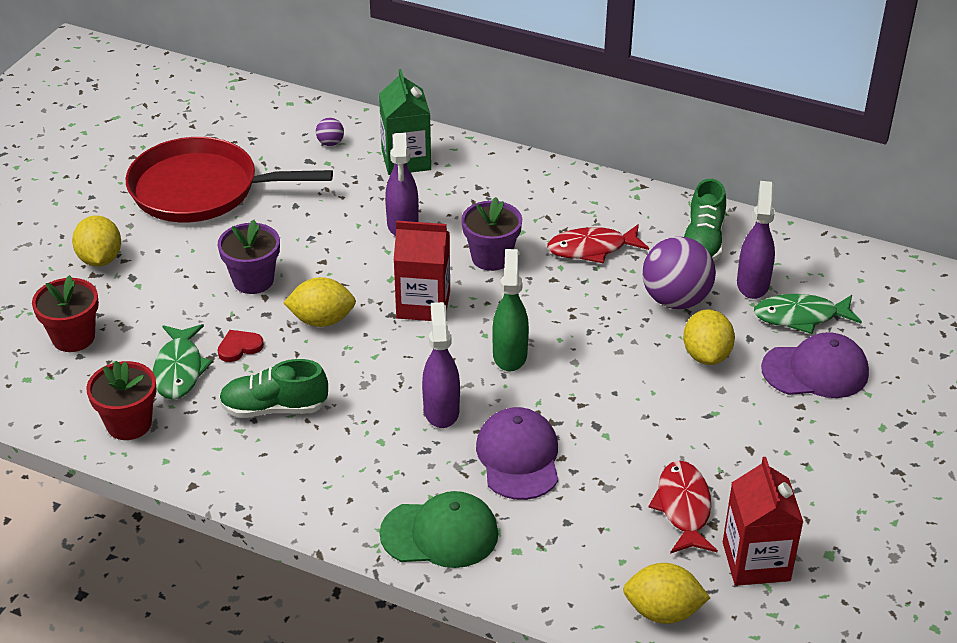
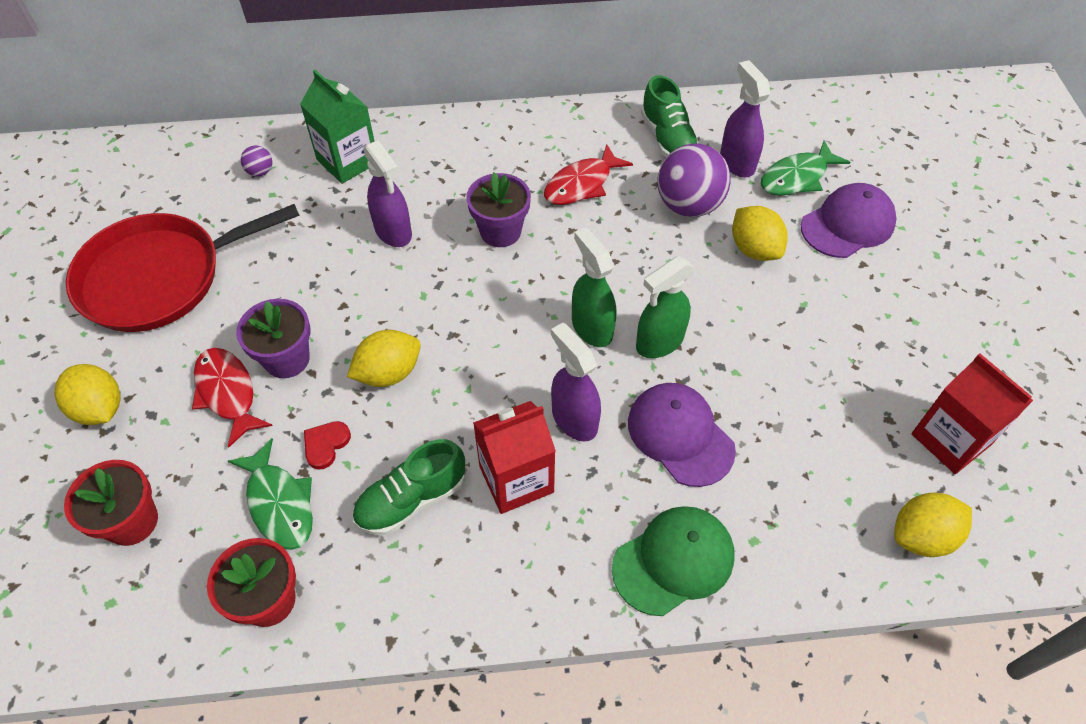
camera: 30 degrees left, 15 degrees up
red carton [394,221,450,321] -> red carton moved to [473,401,556,514]
red fish [649,460,718,554] -> red fish moved to [192,348,273,448]
none -> green spray bottle [636,256,695,358]

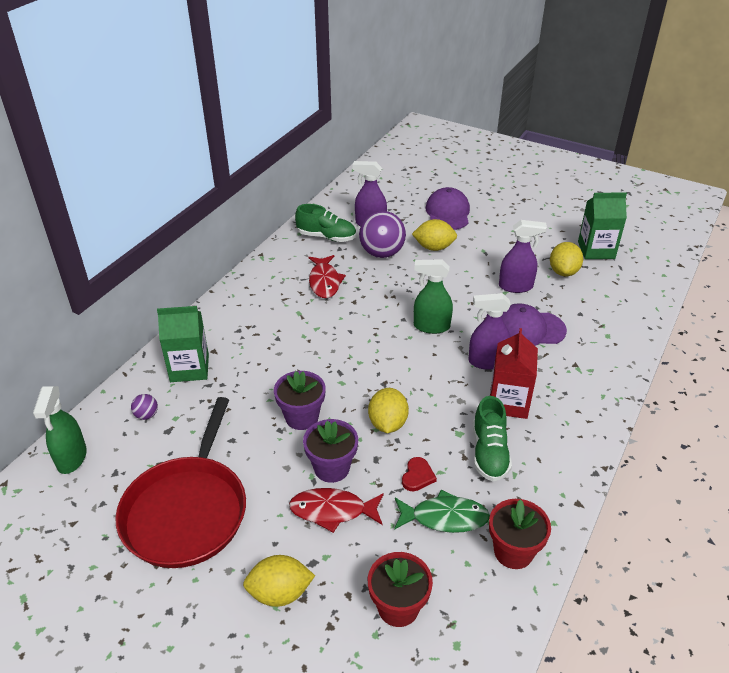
camera: 55 degrees left, 15 degrees down
red heart [304,421,351,470] -> red heart turned 135 degrees counterclockwise [402,457,437,492]
purple spray bottle [363,140,412,247] -> purple spray bottle moved to [499,220,547,293]
purple flower pot [466,172,531,247] -> purple flower pot moved to [274,371,326,430]
green cap [612,506,734,616] -> none
green spray bottle [636,256,695,358] -> green spray bottle moved to [33,386,87,474]
green fish [761,140,850,196] -> none
yellow lemon [894,493,972,557] -> yellow lemon moved to [550,242,583,276]
red carton [911,353,1033,474] -> green carton [578,192,627,259]

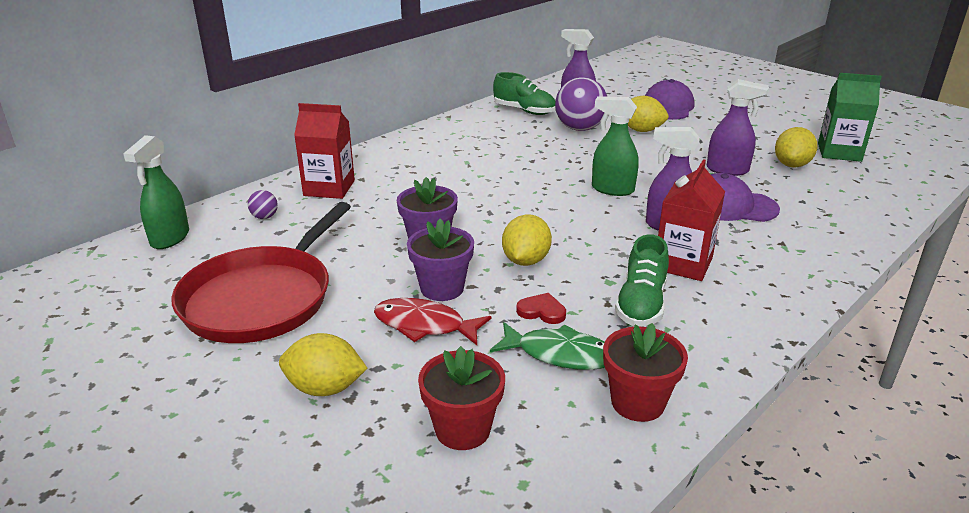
camera: 15 degrees right, 10 degrees down
green carton [157,306,209,382] -> red carton [294,103,355,199]
red fish [308,255,346,298] -> none
red heart [402,457,437,492] -> red heart turned 105 degrees counterclockwise [516,293,566,324]

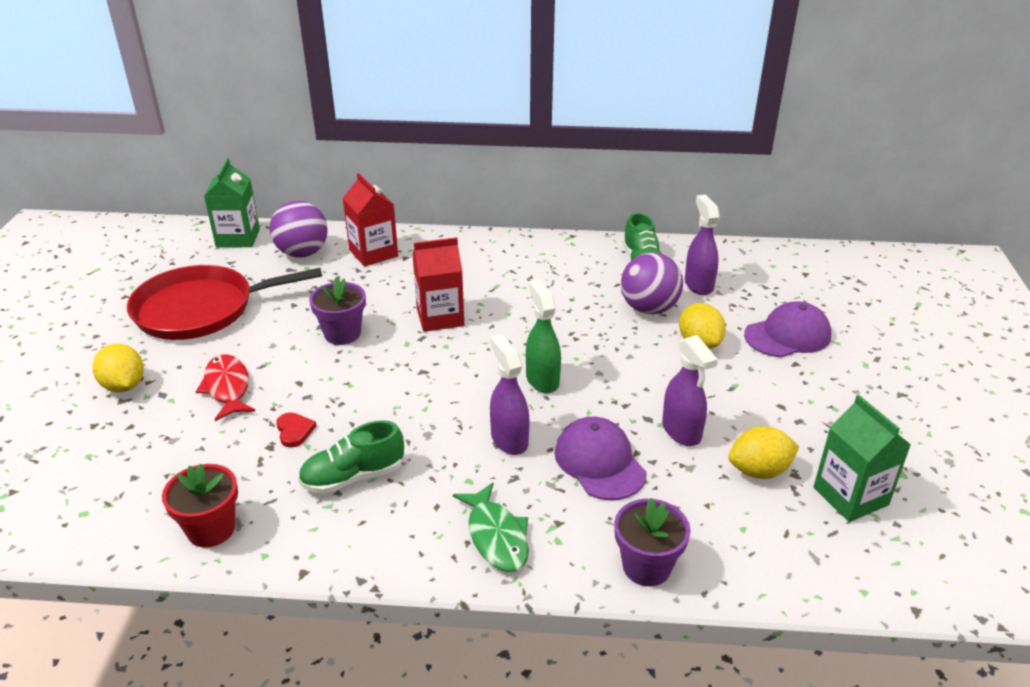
camera: 50 degrees right, 5 degrees up
green spray bottle [123,135,189,249] -> green carton [204,158,260,248]
purple ball [248,190,278,219] -> purple ball [270,201,328,257], size x2.27
purple flower pot [407,219,474,301] -> purple flower pot moved to [614,498,691,586]
red flower pot [418,346,505,450] -> none
green fish [490,322,605,370] -> green fish moved to [453,482,529,572]
yellow lemon [502,215,552,266] -> none
red carton [658,159,725,281] -> red carton moved to [412,237,464,332]

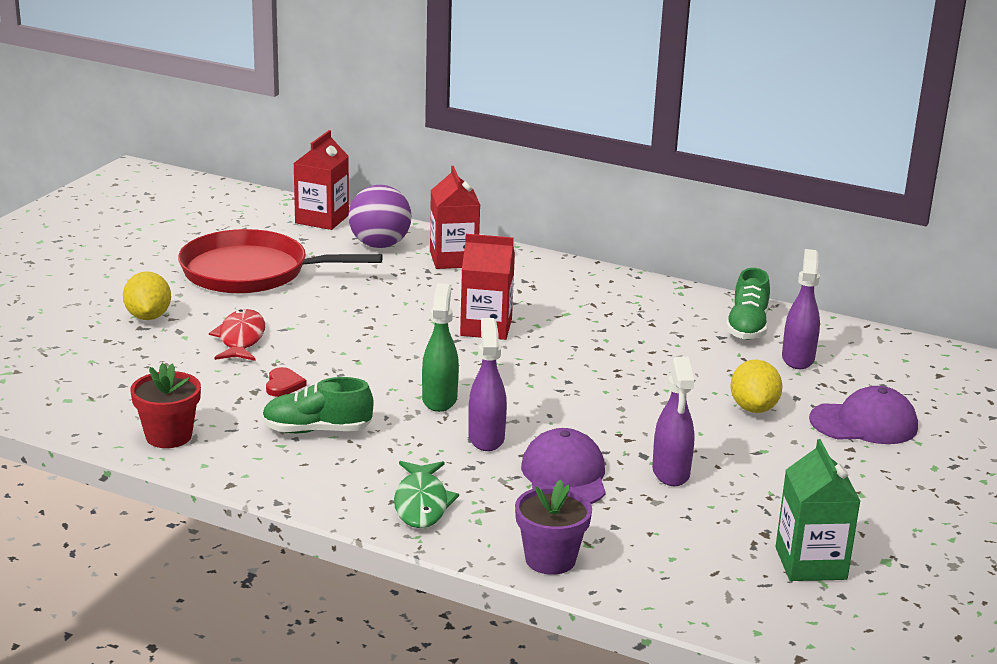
camera: 20 degrees right, 10 degrees down
green carton [204,158,260,248] -> red carton [293,130,349,230]
purple flower pot [309,277,366,345] -> none
green spray bottle [526,280,561,393] -> green spray bottle moved to [422,283,459,412]
purple ball [621,252,683,314] -> none
yellow lemon [728,426,799,479] -> none

